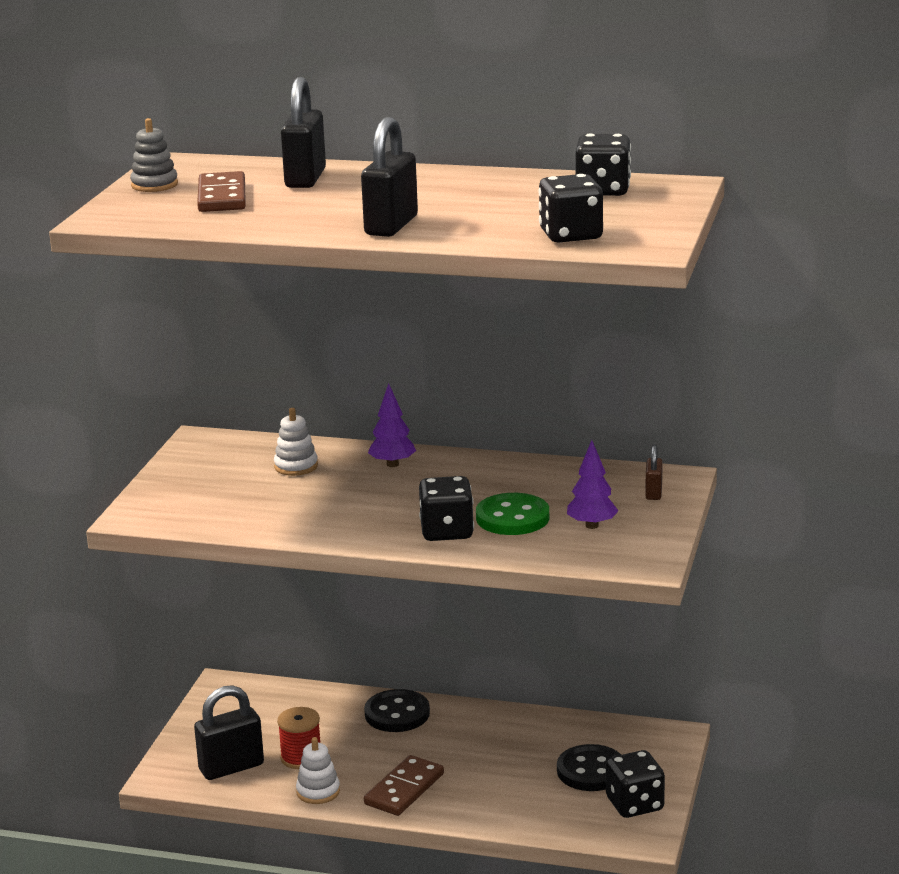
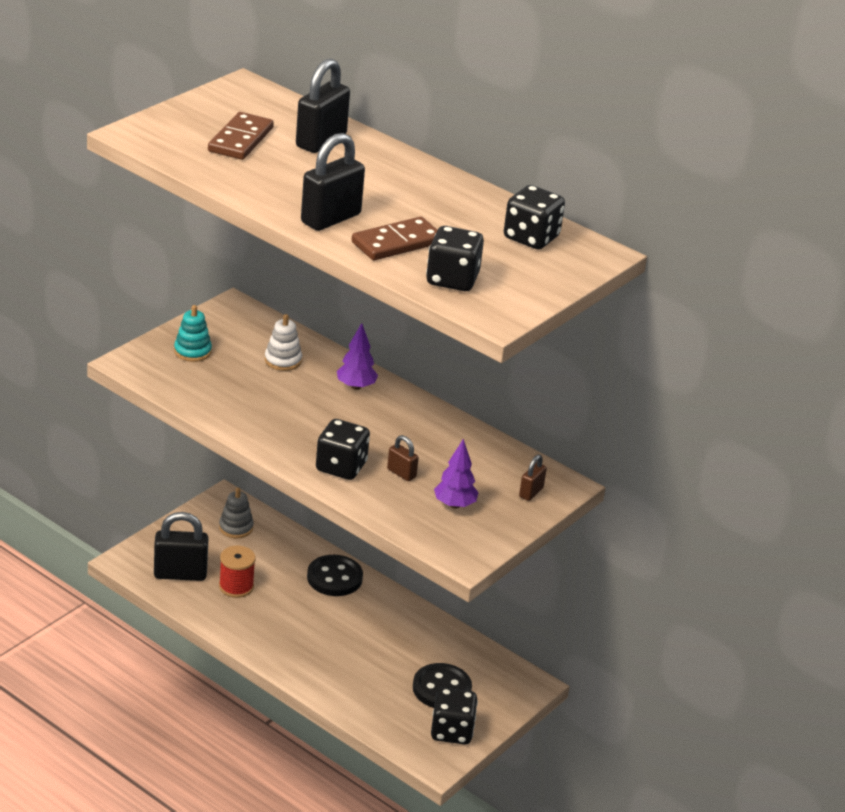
camera: 20 degrees right, 10 degrees up
grey stacking toy [130,118,178,192] -> grey stacking toy moved to [219,488,254,538]
white stacking toy [296,737,340,804] -> none
brown domino [364,755,444,816] -> brown domino moved to [352,217,437,260]
green button [476,493,549,535] -> brown padlock [387,435,419,481]
none -> turquoise stacking toy [174,305,212,362]

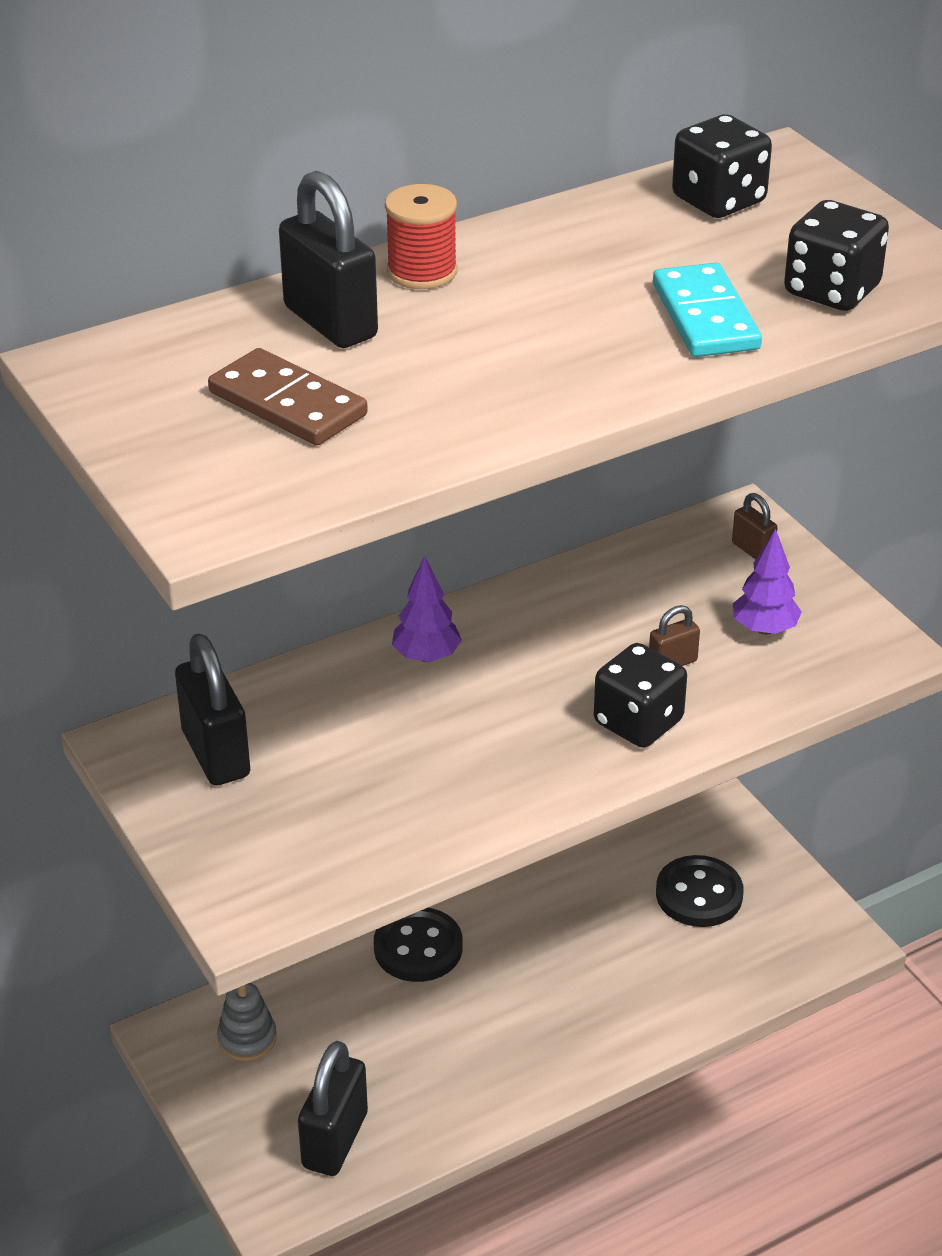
camera: 65 degrees left, 5 degrees up
turquoise stacking toy [174,305,212,362] -> none
red spool [219,546,256,598] -> red spool moved to [385,184,458,289]
white stacking toy [265,314,302,371] -> none
black padlock [301,133,365,231] -> black padlock moved to [175,634,250,786]
brown domino [352,217,437,260] -> turquoise domino [653,263,762,357]
black dice [431,687,478,745] -> none

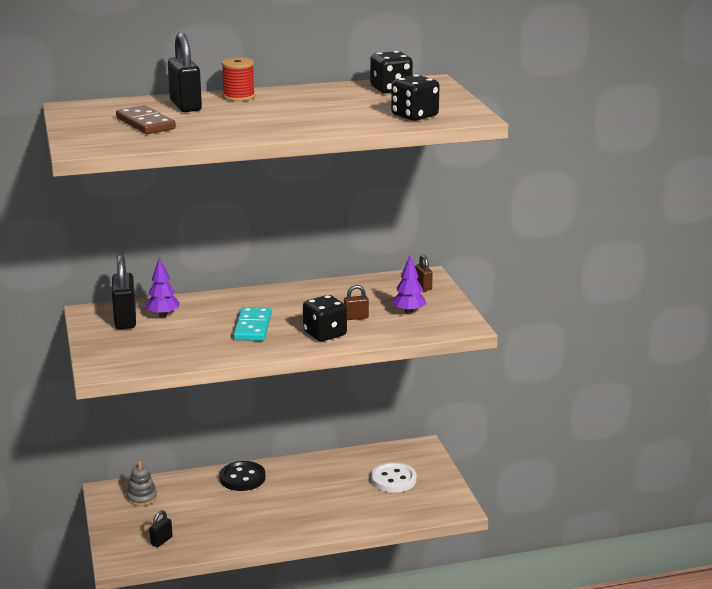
camera: 15 degrees right, 15 degrees down
black padlock [298,1041,368,1176] -> black padlock [149,510,173,547], size x0.52
purple tree [392,556,462,662] -> purple tree moved to [145,257,180,318]
turquoise domino [653,263,762,357] -> turquoise domino moved to [233,307,272,341]
black button [656,855,744,927] -> white button [371,462,417,493]

